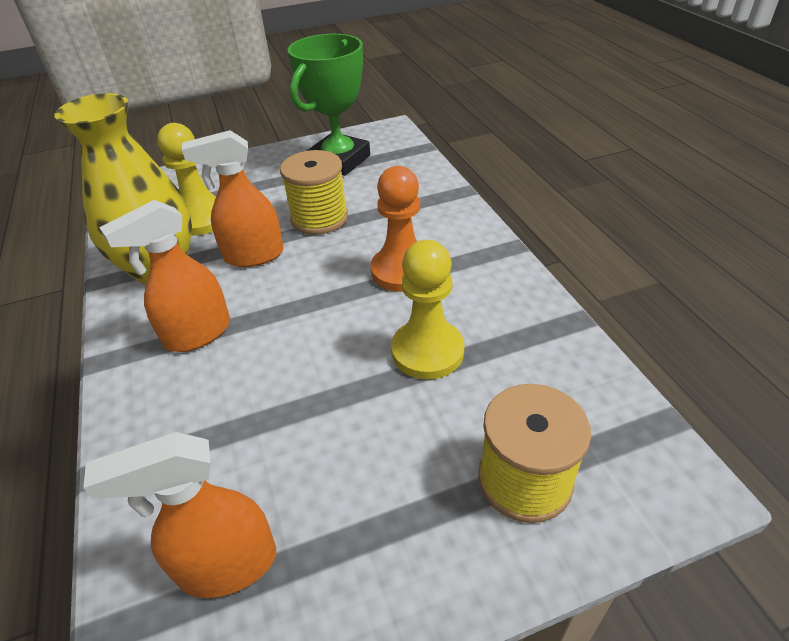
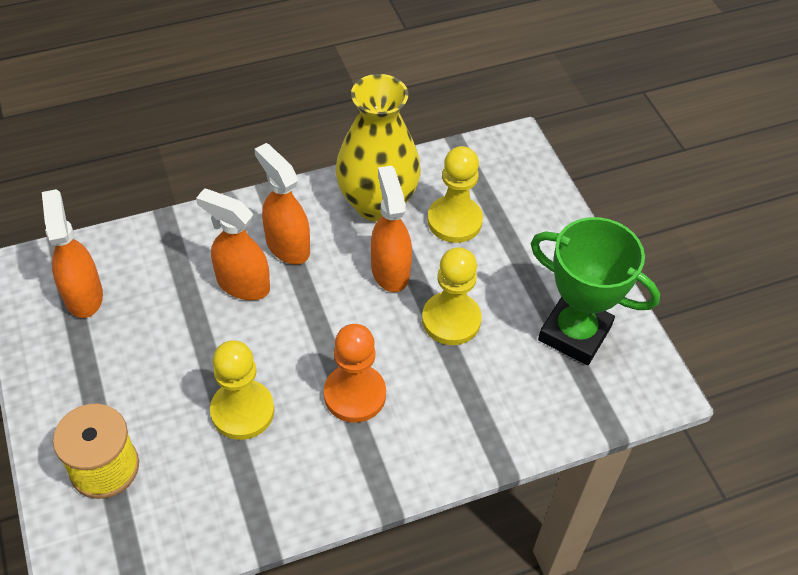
camera: 85 degrees right, 10 degrees up
yellow spool [280,150,348,235] -> yellow pawn [422,247,482,345]
none -> orange spray bottle [196,188,270,300]

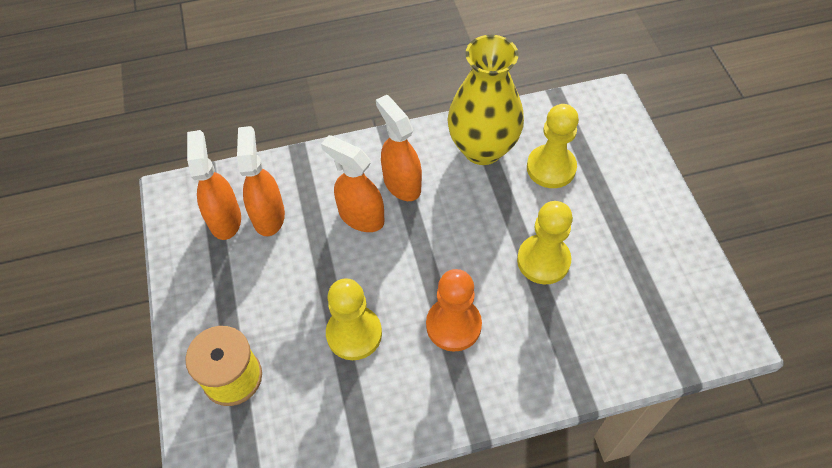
camera: 10 degrees right, 5 degrees up
orange spray bottle [371,166,412,292] -> orange spray bottle moved to [237,126,285,236]
green trophy [530,217,660,365] -> none

